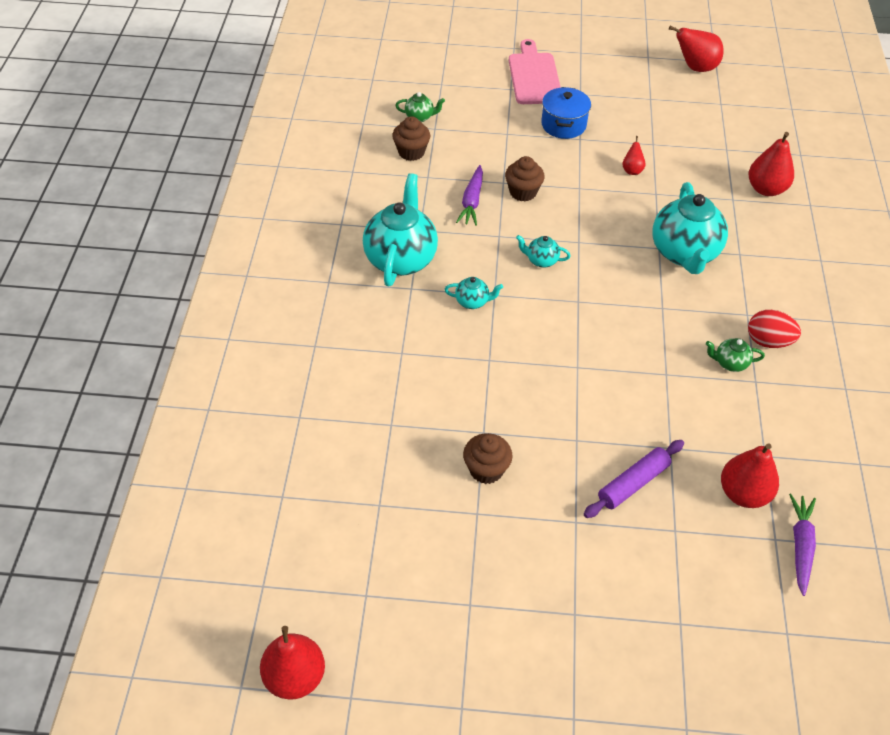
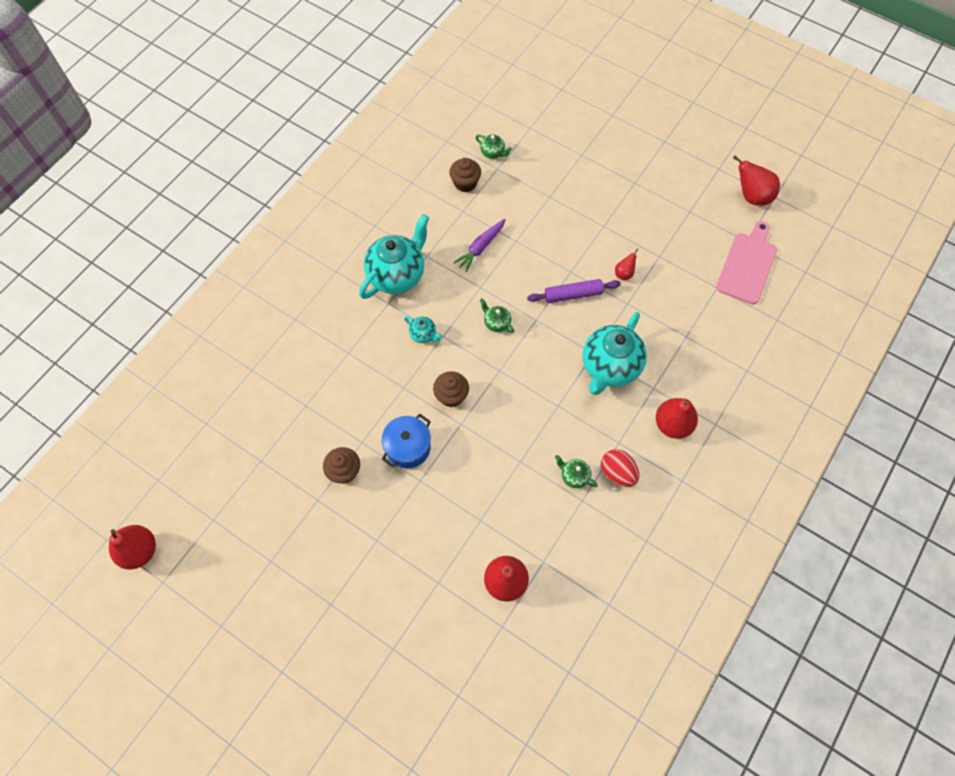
camera: 30 degrees right, 15 degrees up
brown cupcake [505,156,545,202] -> brown cupcake moved to [433,371,469,407]
pink cutting board [509,39,561,104] -> pink cutting board moved to [716,221,777,304]
turquoise teapot [516,235,570,268] -> green teapot [480,298,514,333]
blue pot [541,87,591,139] -> blue pot moved to [382,414,431,468]
purple rolling pin [584,440,684,518] -> purple rolling pin moved to [527,279,621,303]
red pear [749,132,794,196] -> red pear moved to [656,398,698,439]
purple carrot [789,494,816,596] -> none

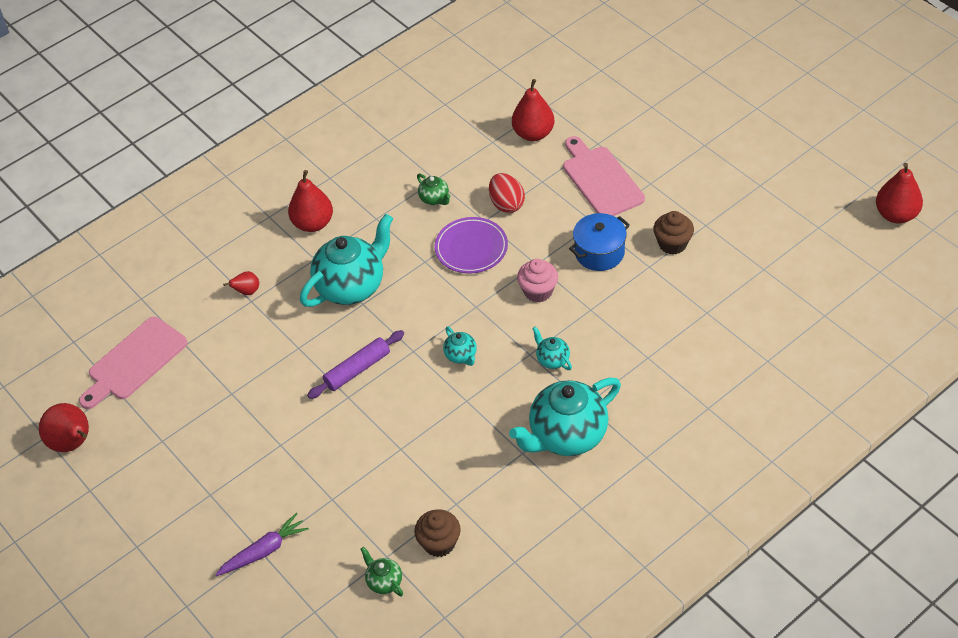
camera: 160 degrees left, 15 degrees down
brown cupcake [433,371,469,407] -> pink cupcake [517,259,558,303]
purple carrot [453,219,506,272] -> purple carrot moved to [215,513,309,576]
green teapot [480,298,514,333] -> turquoise teapot [443,326,477,366]
purple rolling pin [527,279,621,303] -> purple rolling pin turned 45 degrees counterclockwise [307,330,404,399]
red egg [601,449,639,487] -> red egg moved to [489,173,525,213]
red pear [615,249,639,280] -> red pear moved to [223,271,259,295]
none -> purple plate [435,217,508,274]
none -> pink cutting board [563,136,645,216]

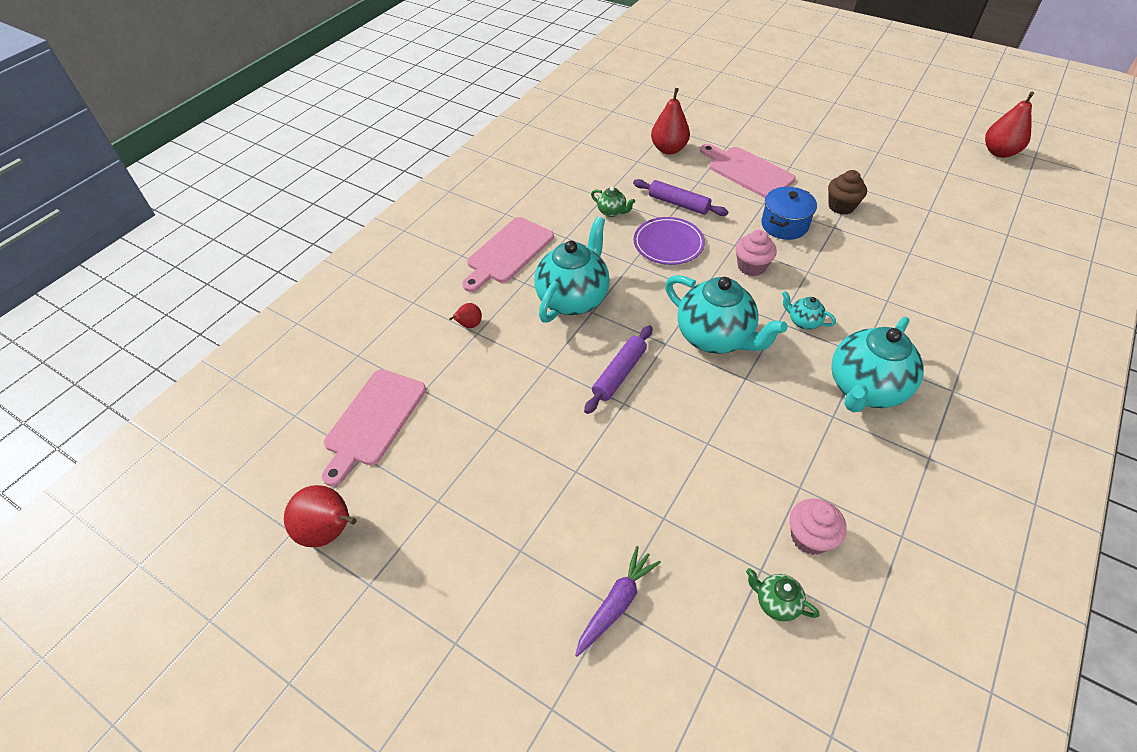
camera: 20 degrees left, 0 degrees up
red pear [288,170,333,232] -> pink cutting board [462,217,554,292]
brown cupcake [414,509,461,557] -> pink cupcake [789,498,847,555]
turquoise teapot [443,326,477,366] -> turquoise teapot [665,275,787,354], size x2.25
red egg [489,173,525,213] -> purple rolling pin [633,179,729,216]

